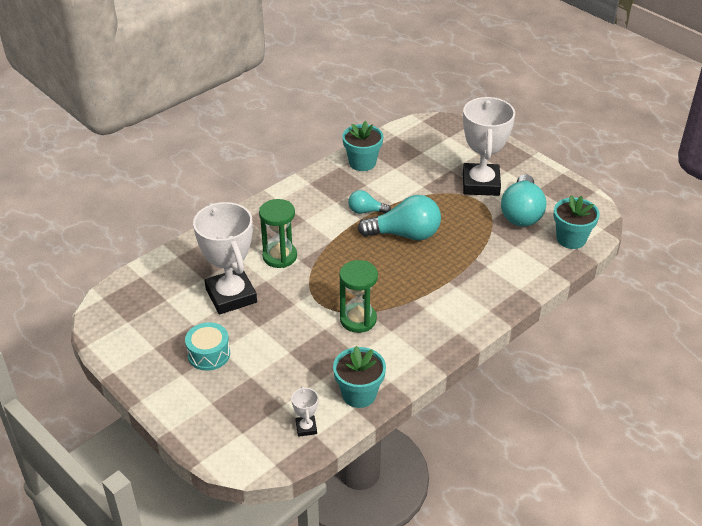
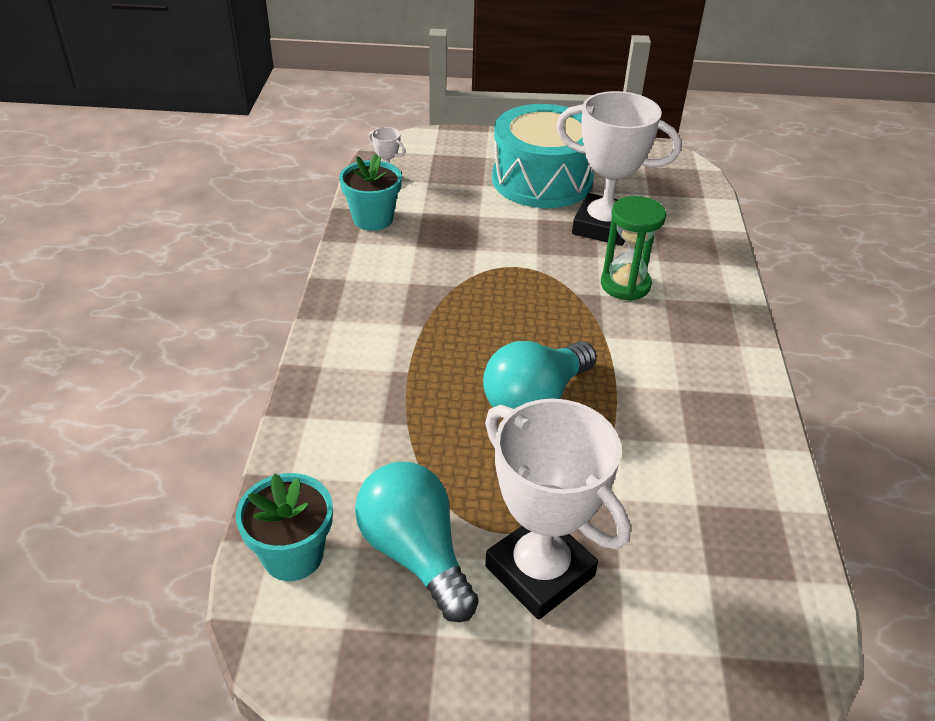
camera: 135 degrees right, 0 degrees up
turquoise drum [185,322,230,371] -> turquoise drum [492,104,594,208], size x2.09
green hourglass [339,260,378,333] -> none
turquoise flower pot [342,121,383,171] -> none
turquoise light bulb [348,190,391,214] -> none

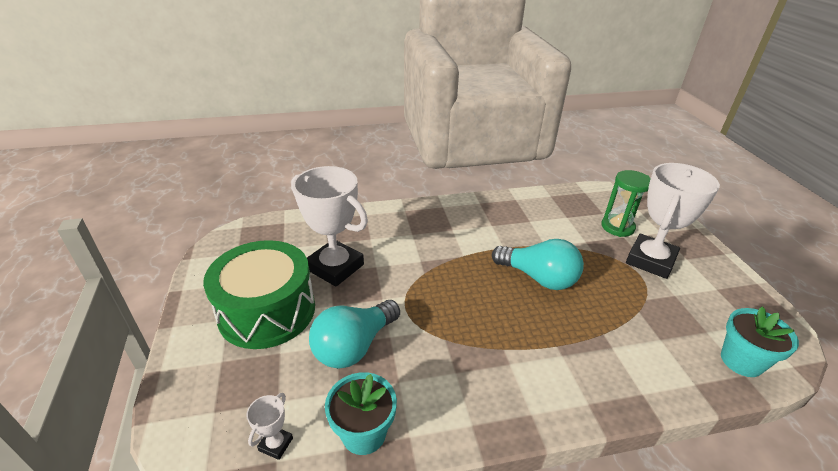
camera: 105 degrees left, 5 degrees down
turquoise light bulb [355,462,479,622] -> turquoise light bulb moved to [309,300,400,369]
turquoise drum [492,104,594,208] -> green drum [203,240,315,349]
white trophy [556,91,681,246] -> white trophy turned 60 degrees counterclockwise [291,166,368,287]
green hourglass [601,196,666,301] -> green hourglass moved to [601,170,651,237]

